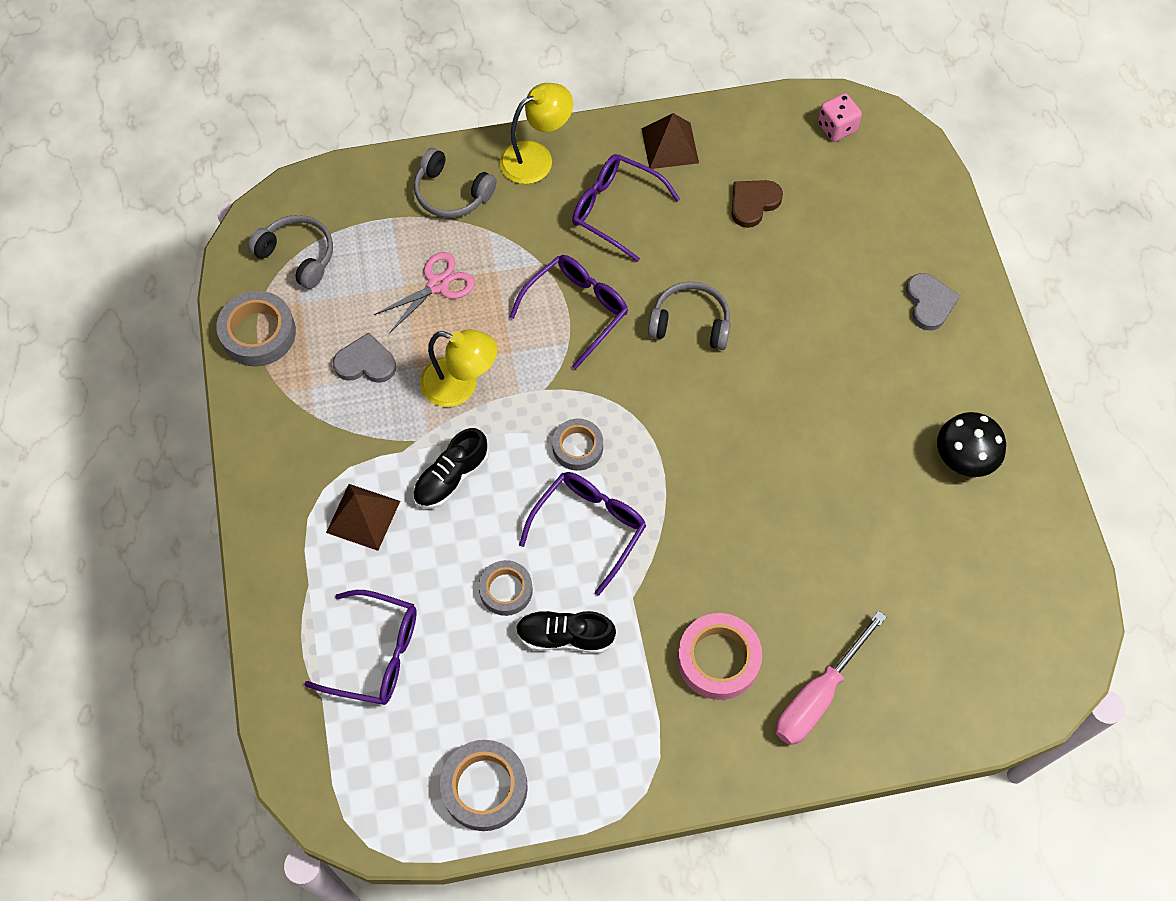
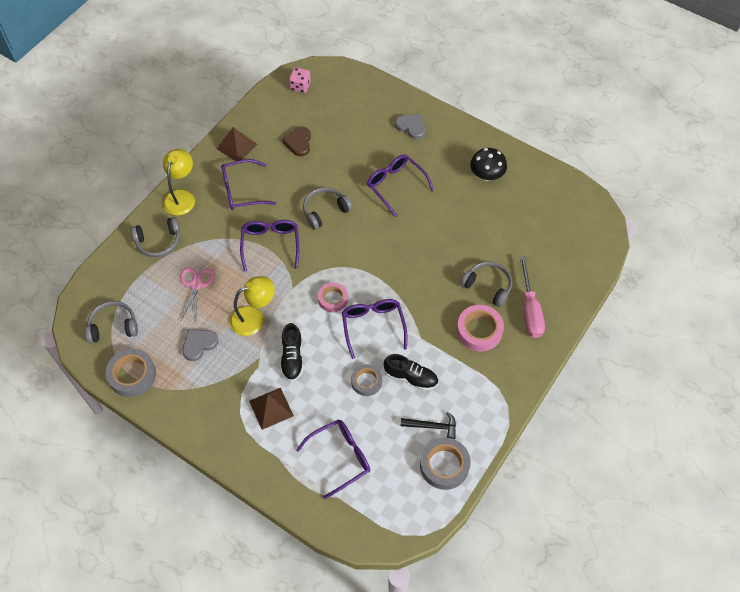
camera: 45 degrees left, 5 degrees down
black shoe [516,611,616,653] -> black shoe turned 120 degrees counterclockwise [384,354,438,391]
grey tape [552,419,603,471] -> pink tape [318,283,348,312]
none -> purple glasses [367,155,434,217]
none -> black hammer [400,412,456,439]
none -> grey headphones [460,261,512,307]

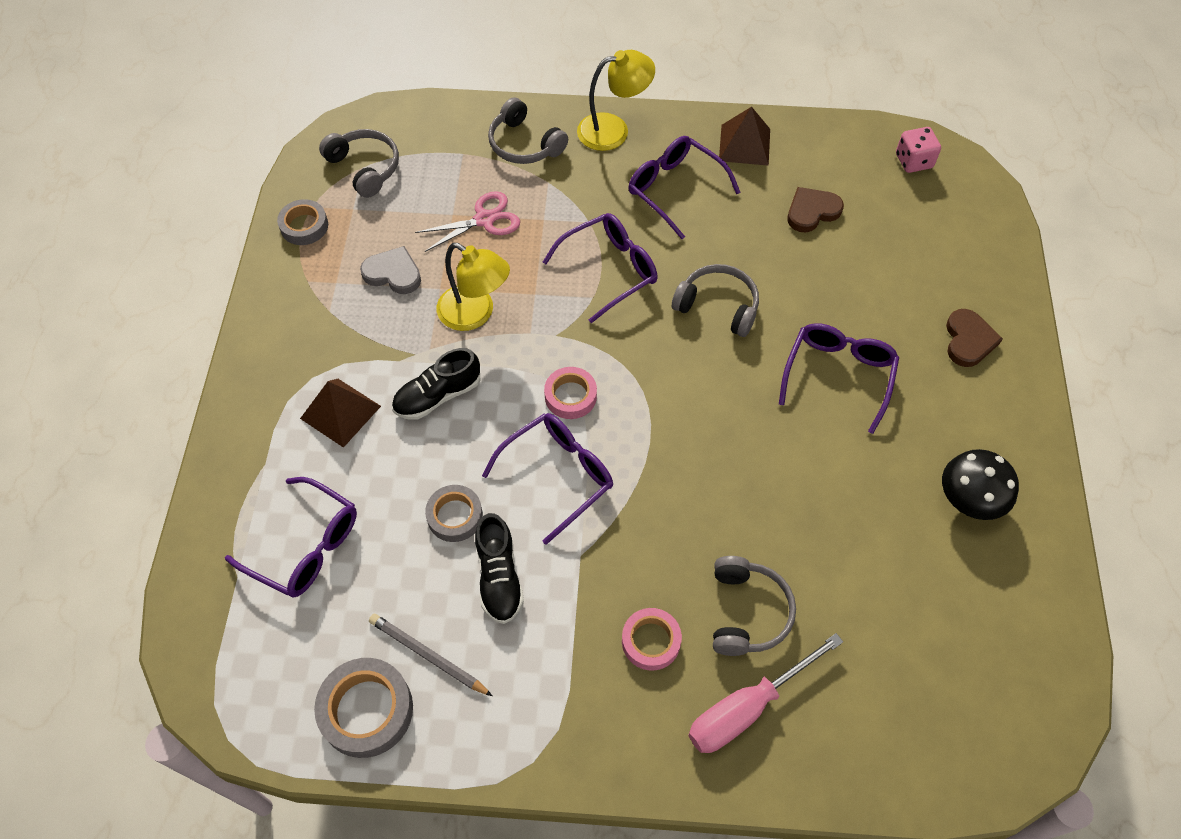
camera: 60 degrees right, 0 degrees up
grey tape [106,348,156,397] -> grey tape [277,199,328,245], size x0.66
grey heart [395,114,425,140] -> brown heart [946,309,1003,367]
black hammer [400,412,456,439] -> grey pencil [369,614,492,696]
pink tape [457,305,504,351] -> pink tape [622,608,682,671], size x0.66

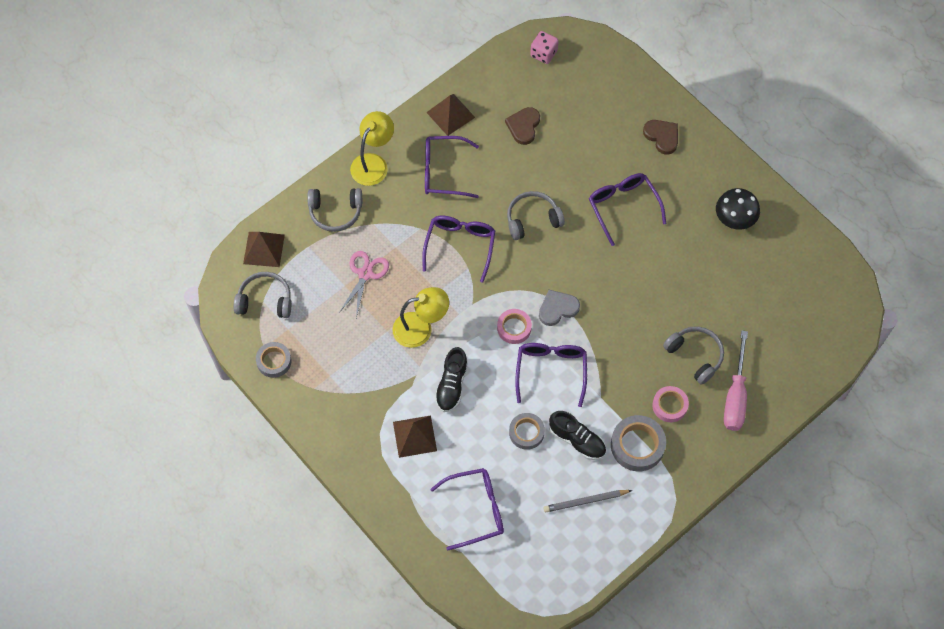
camera: 45 degrees left, 5 degrees up
grey tape [314,658,413,758] -> grey tape moved to [611,415,666,471]
grey heart [360,246,421,294] -> grey heart moved to [539,290,580,326]
none -> brown pyramid [243,232,285,267]

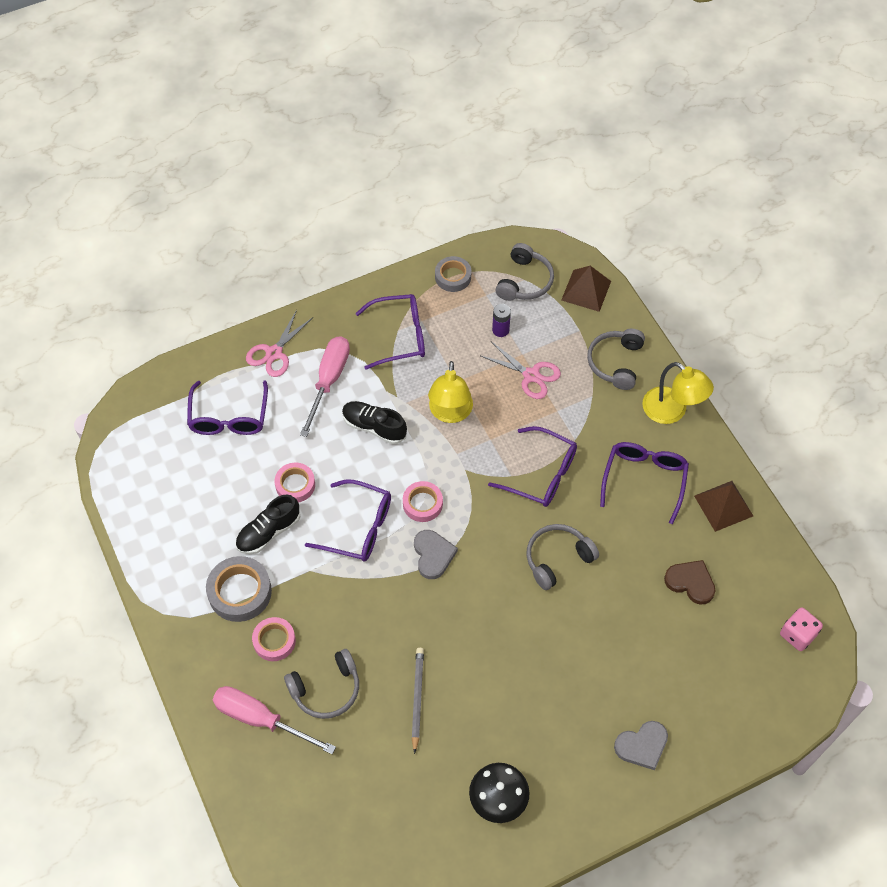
camera: 105 degrees right, 5 degrees down
brown pyramid [393,415,437,458] -> pink screwdriver [300,336,350,437]
grey headphones [507,191,565,240] -> grey headphones turned 120 degrees counterclockwise [526,524,599,590]
grey tape [509,413,545,450] -> pink tape [274,463,315,503]
grey pencil [544,490,632,512] -> grey pencil moved to [412,648,424,754]
purple glasses [589,173,666,246] -> purple glasses moved to [356,294,425,370]
brown heart [643,120,678,155] -> grey heart [614,721,668,770]
none -> pink scissors [246,310,312,377]
none -> purple battery [492,304,511,337]

